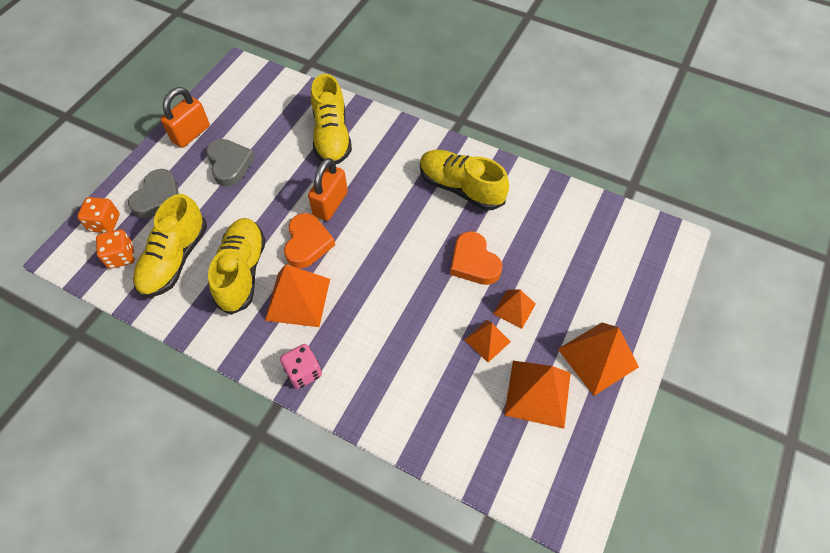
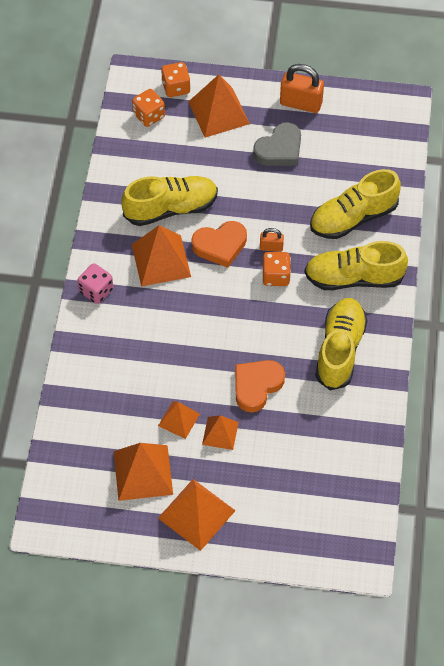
camera: 70 degrees right, 0 degrees up
grey heart [128,169,179,219] -> orange pyramid [188,74,250,138]
yellow shoe [133,194,207,298] -> yellow shoe moved to [304,241,408,290]
orange padlock [308,158,348,221] -> orange padlock [260,228,284,252], size x0.54
none -> orange dice [262,252,291,286]

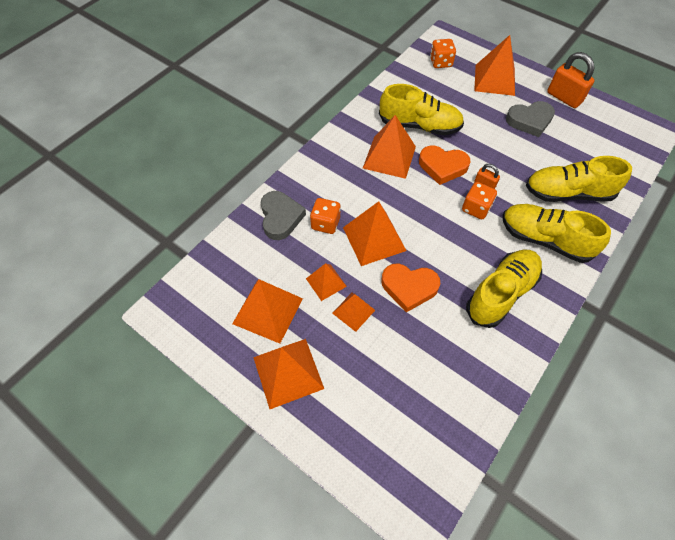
camera: 30 degrees right, 0 degrees up
pink dice [77,263,113,304] -> none
orange dice [161,62,191,97] -> orange dice moved to [310,198,341,234]
orange heart [235,360,285,412] -> orange heart turned 150 degrees counterclockwise [381,264,441,312]
none -> grey heart [261,191,306,240]
none -> orange pyramid [343,201,407,266]

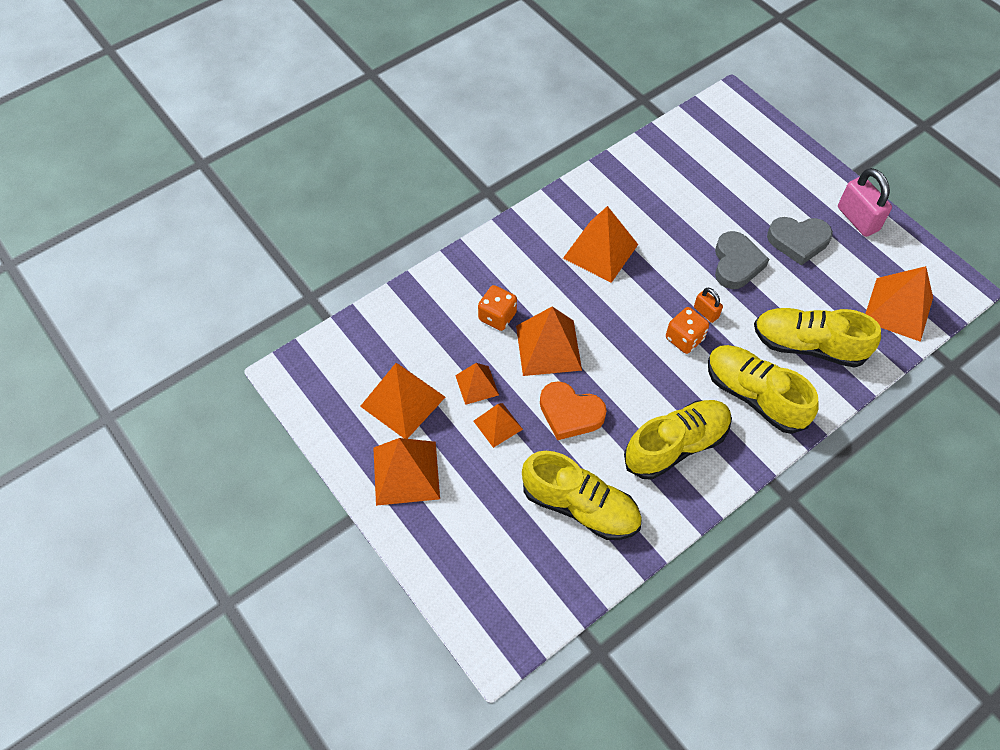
camera: 15 degrees right, 0 degrees up
grey heart [261,191,306,240] -> grey heart moved to [715,231,769,289]
yellow shoe [379,84,464,135] -> yellow shoe moved to [522,451,642,540]
orange heart [419,146,470,185] -> none
orange dice [430,39,456,68] -> none
orange pyramid [474,35,515,96] -> orange pyramid moved to [865,266,933,342]
orange padlock [547,52,595,108] -> pink padlock [838,168,892,237]

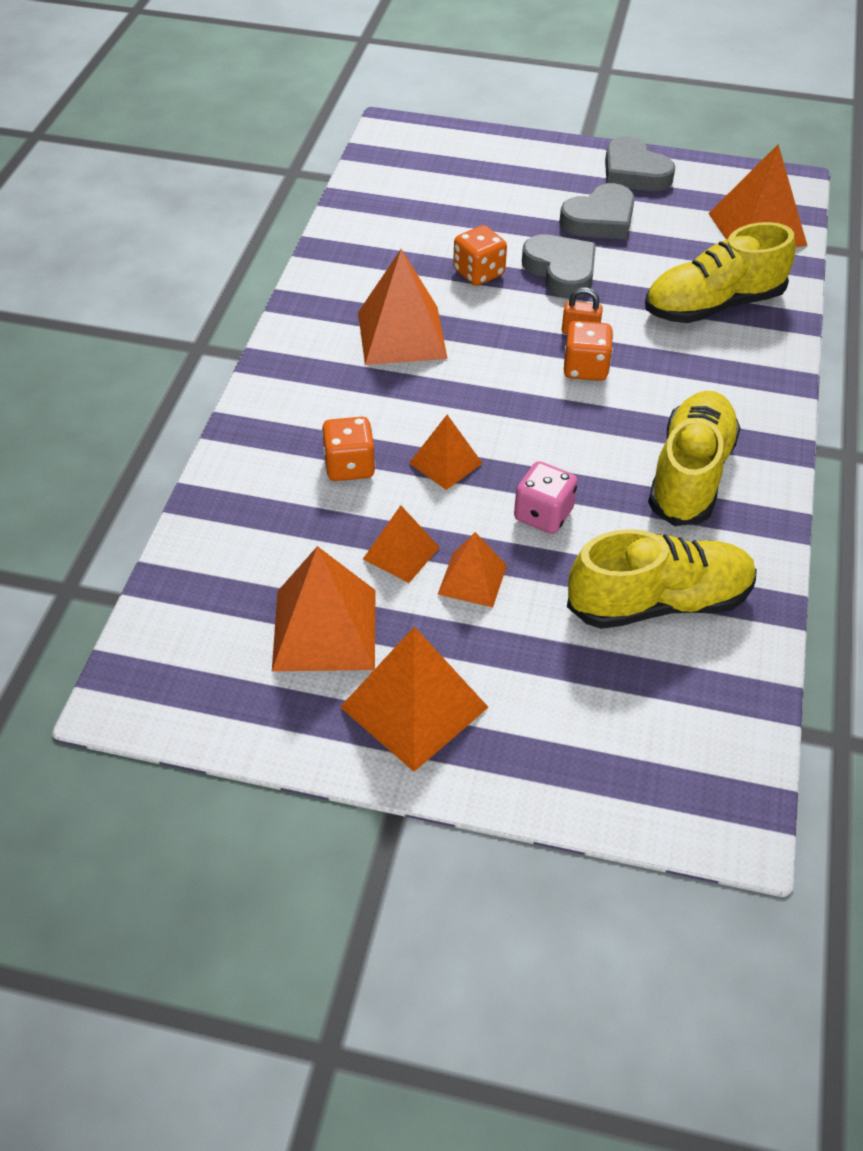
camera: 40 degrees left, 10 degrees down
orange pyramid [516,307,582,376] -> orange pyramid [409,415,483,490], size x0.58
orange heart [540,381,607,440] -> pink dice [514,461,578,534]
yellow shoe [708,345,819,434] -> none
pink padlock [838,168,892,237] -> grey heart [605,136,675,191]
none -> orange dice [453,225,507,286]

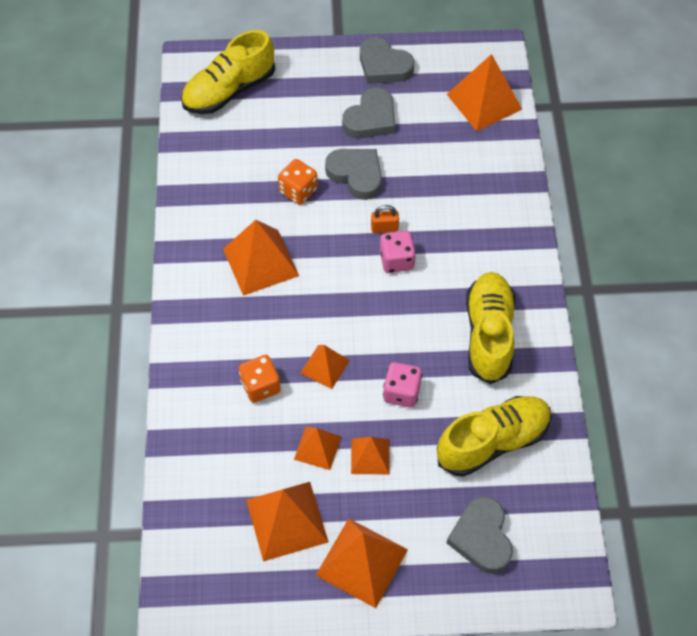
camera: 15 degrees left, 10 degrees up
orange dice [564,321,613,381] -> pink dice [380,231,416,273]
yellow shoe [645,222,795,323] -> yellow shoe moved to [181,30,275,114]
none -> grey heart [447,497,513,574]

